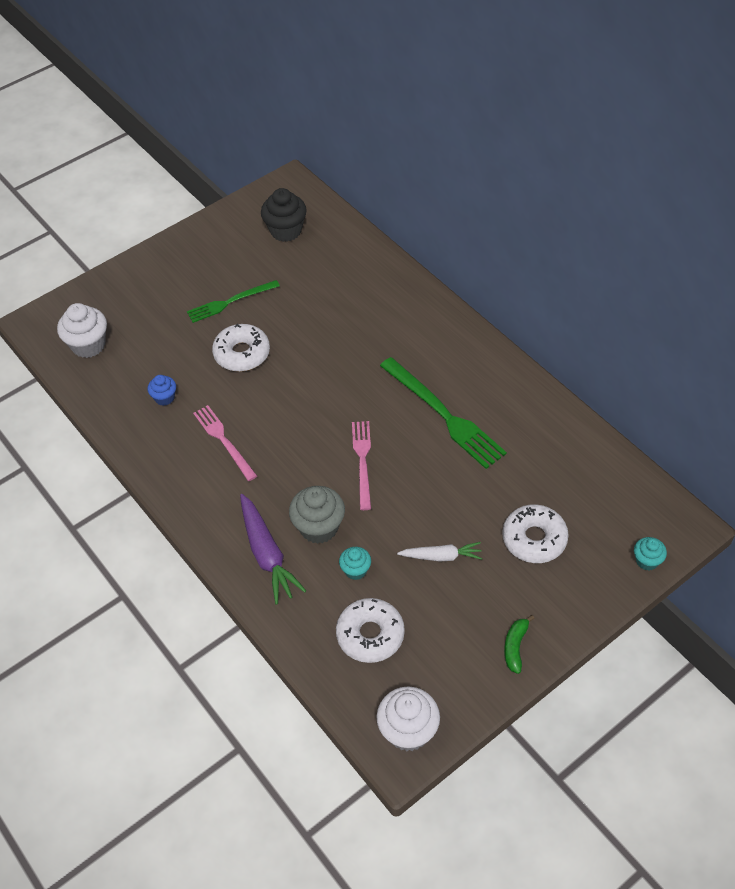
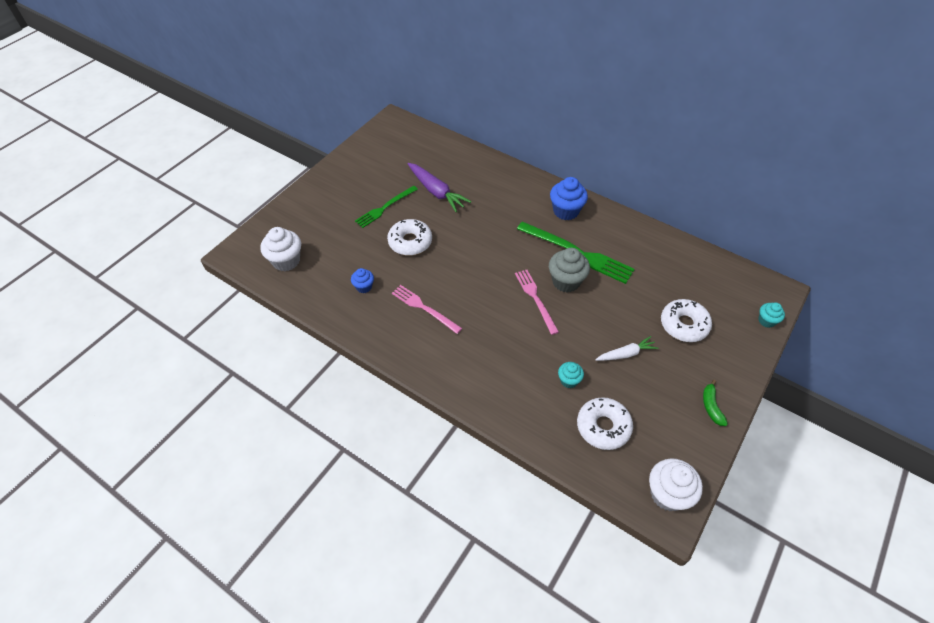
camera: 20 degrees left, 0 degrees up
purple carrot [240,494,306,605] -> purple carrot moved to [408,163,472,212]
black cupcake [261,188,307,242] -> none
grey cupcake [289,486,345,544] -> grey cupcake moved to [549,248,590,293]
none -> blue cupcake [550,177,588,220]

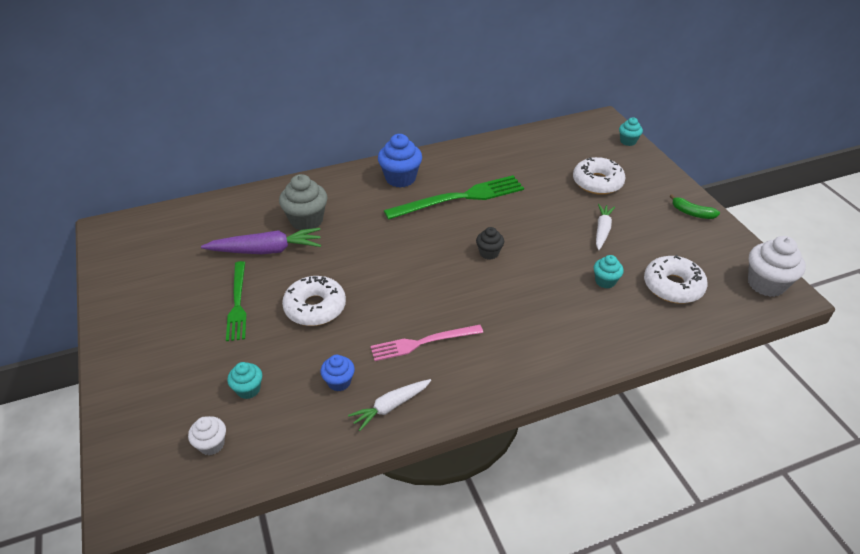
camera: 55 degrees left, 10 degrees down
white cupcake [260,227,301,271] -> white cupcake [188,416,226,455], size x0.57
pink fork [515,270,559,335] -> black cupcake [476,227,504,260]
grey cupcake [549,248,590,293] -> grey cupcake moved to [279,174,328,230]
none -> turquoise cupcake [227,362,262,399]
none -> white carrot [348,379,431,431]

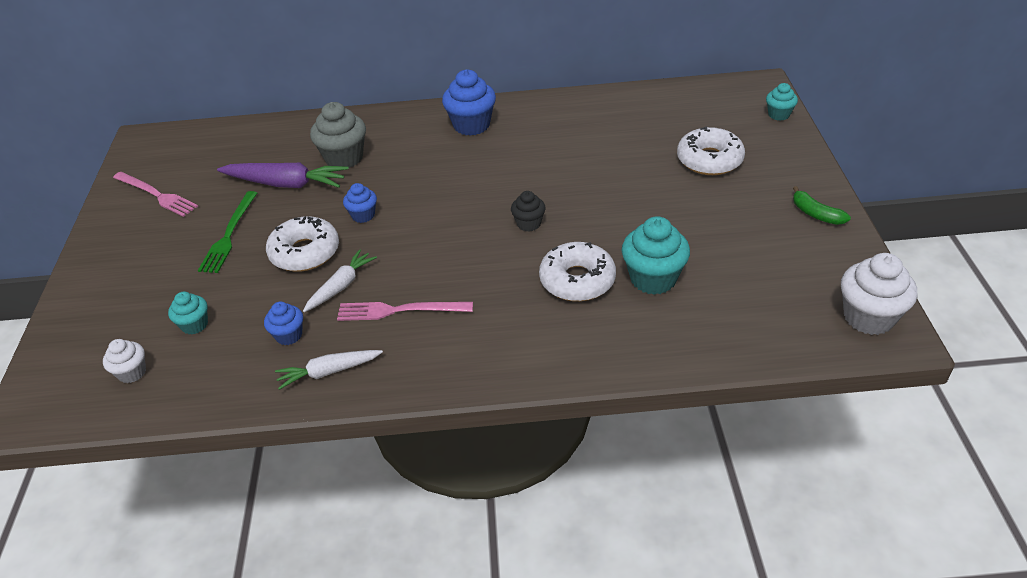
camera: 20 degrees right, 0 degrees up
green fork [384,175,524,220] -> none
turquoise cupcake [593,255,624,288] -> turquoise cupcake [622,216,690,295], size x1.77
white carrot [596,204,615,250] -> white carrot moved to [303,249,377,312]
white donut [644,255,708,303] -> white donut moved to [539,242,616,301]
none -> pink fork [113,172,198,217]
none -> blue cupcake [343,183,377,223]

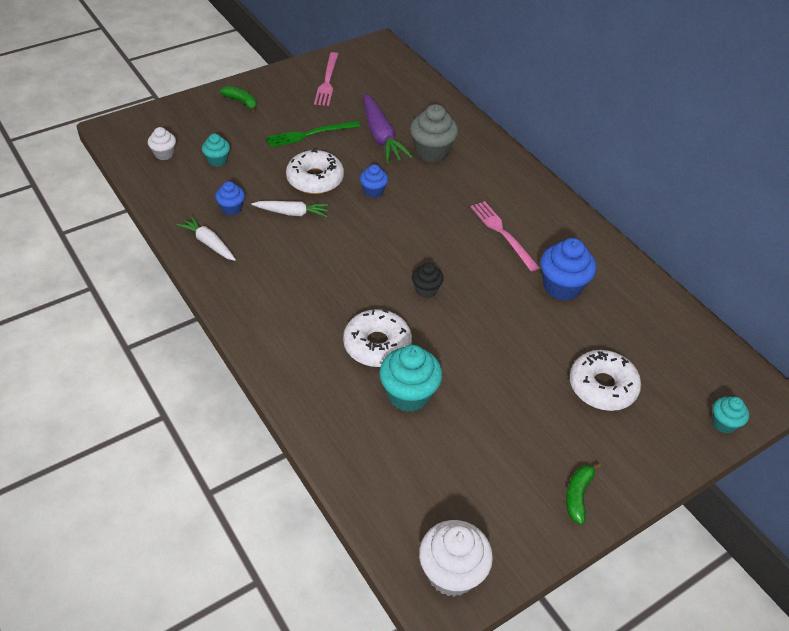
camera: 55 degrees right, 5 degrees up
pink fork [337,302,473,321] -> pink fork moved to [471,201,540,271]
blue cupcake [442,69,496,136] -> blue cupcake moved to [540,238,596,301]
none -> green banana [220,86,257,113]

